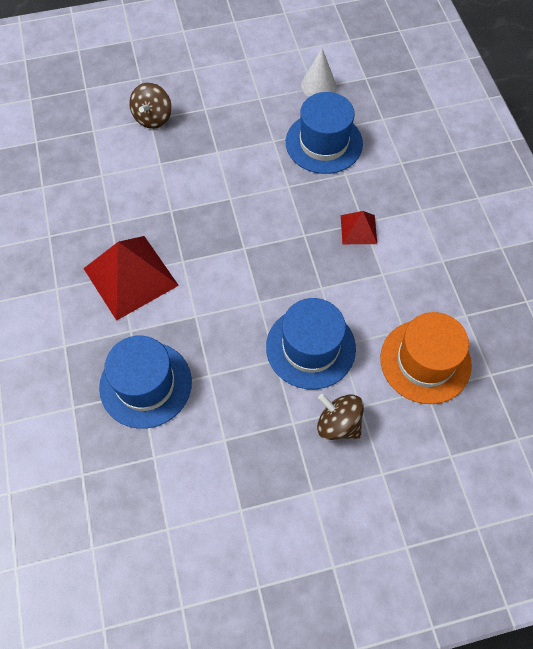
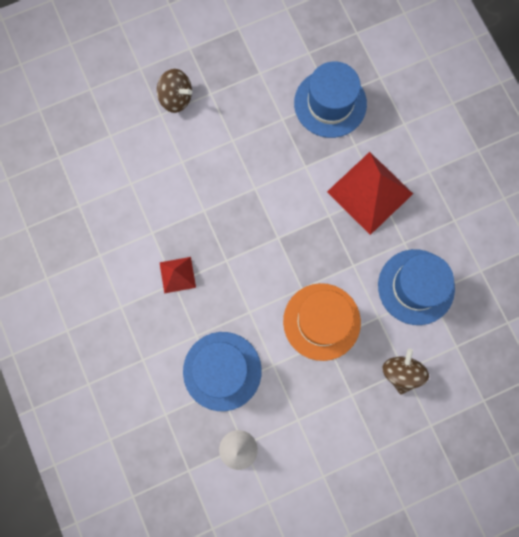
camera: 170 degrees right, 15 degrees up
blue hat [266,298,356,389] -> blue hat moved to [378,249,455,325]
orange hat [380,312,472,404] -> orange hat moved to [283,283,361,361]

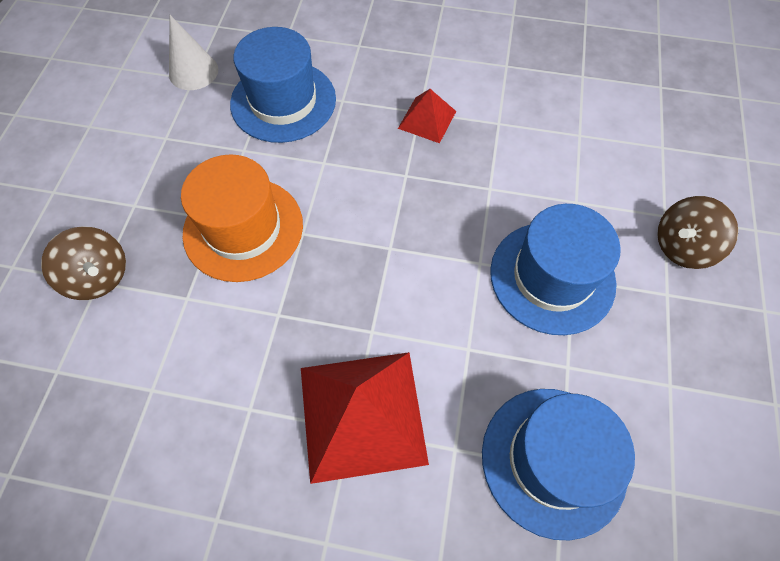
camera: 125 degrees right, 15 degrees down
blue hat [378,249,455,325] -> blue hat moved to [490,204,621,335]

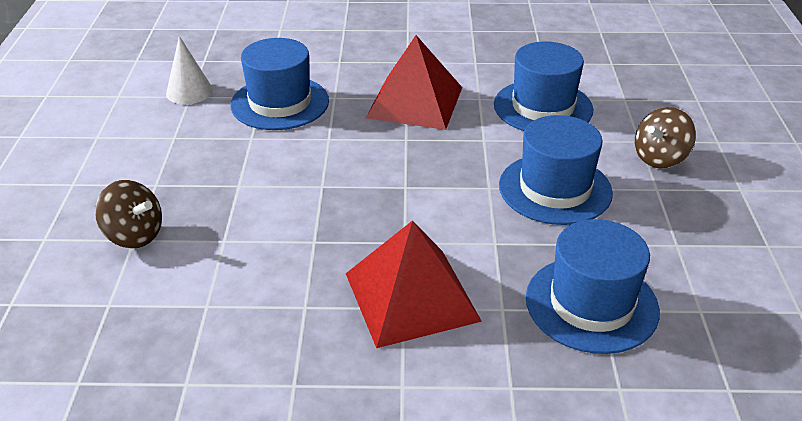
camera: 10 degrees left, 25 degrees down
orange hat [181,154,303,282] -> none
red pyramid [398,89,456,143] -> red pyramid [366,35,462,130], size x1.96
none -> blue hat [494,42,594,131]

